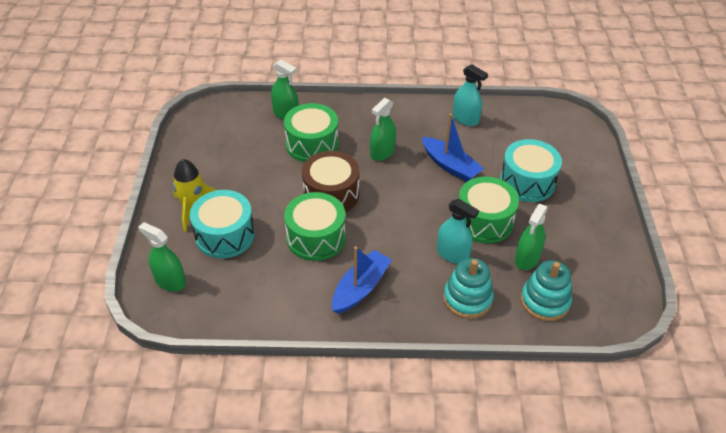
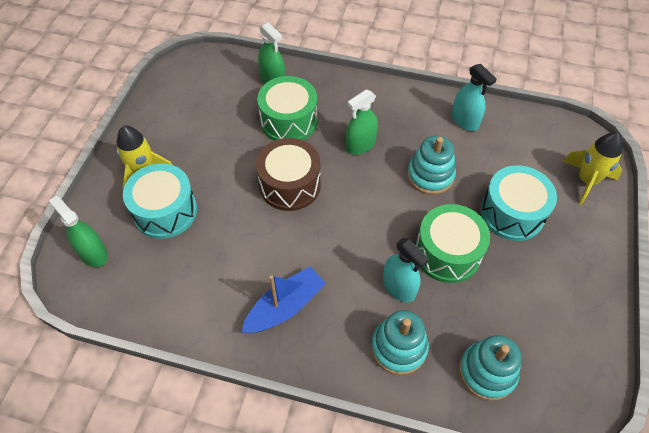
camera: 15 degrees right, 10 degrees up
green drum [284,192,346,261] -> none
blue boat [422,113,484,182] -> turquoise stacking toy [407,136,456,195]
green spray bottle [515,204,548,270] -> none
none -> yellow rocket [563,132,623,205]

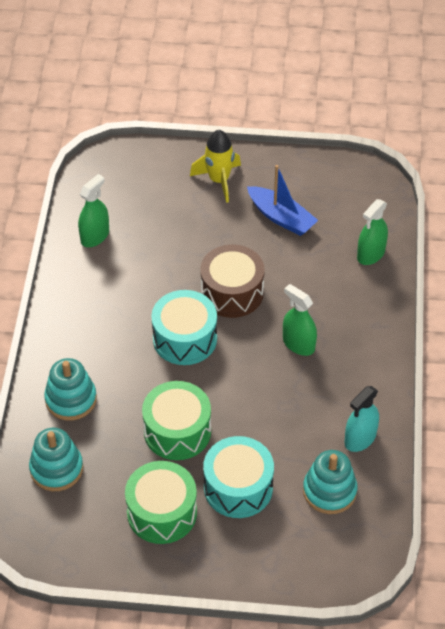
camera: 80 degrees right, 5 degrees down
green spray bottle [49,196,108,267] -> green spray bottle moved to [78,174,109,247]
turquoise drum [123,163,197,239] -> turquoise drum moved to [151,290,217,365]
blue boat [241,266,326,333] -> blue boat moved to [247,165,318,236]
green drum [257,76,317,141] -> green drum moved to [125,461,197,544]
turquoise spray bottle [383,238,429,302] -> none
turquoise stacking toy [407,136,456,195] -> turquoise stacking toy moved to [303,450,358,514]
yellow rocket [563,132,623,205] -> none

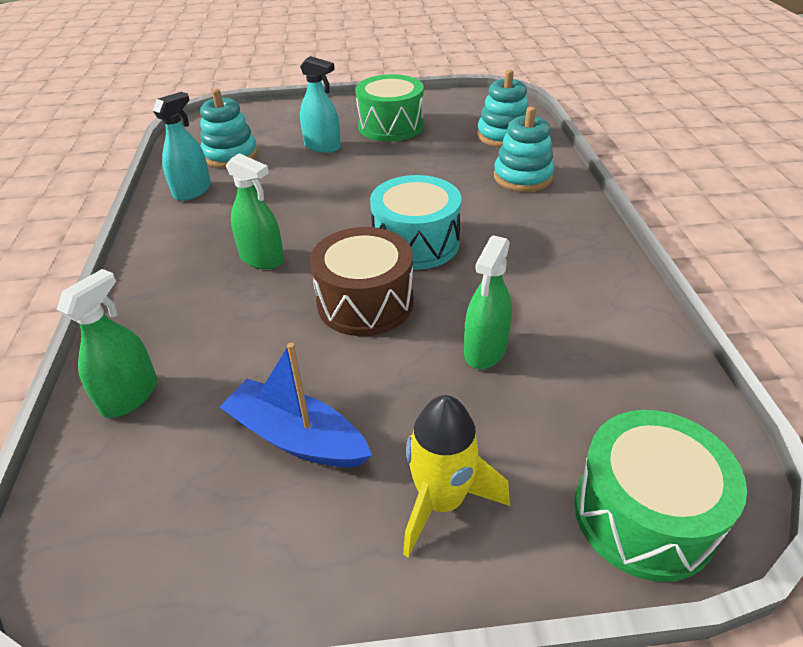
camera: 170 degrees right, 10 degrees down
green spray bottle [78,174,109,247] -> green spray bottle moved to [464,235,512,369]
green drum [142,381,211,460] -> green drum moved to [574,410,747,582]
turquoise drum [203,436,274,518] -> turquoise spray bottle [300,56,341,153]

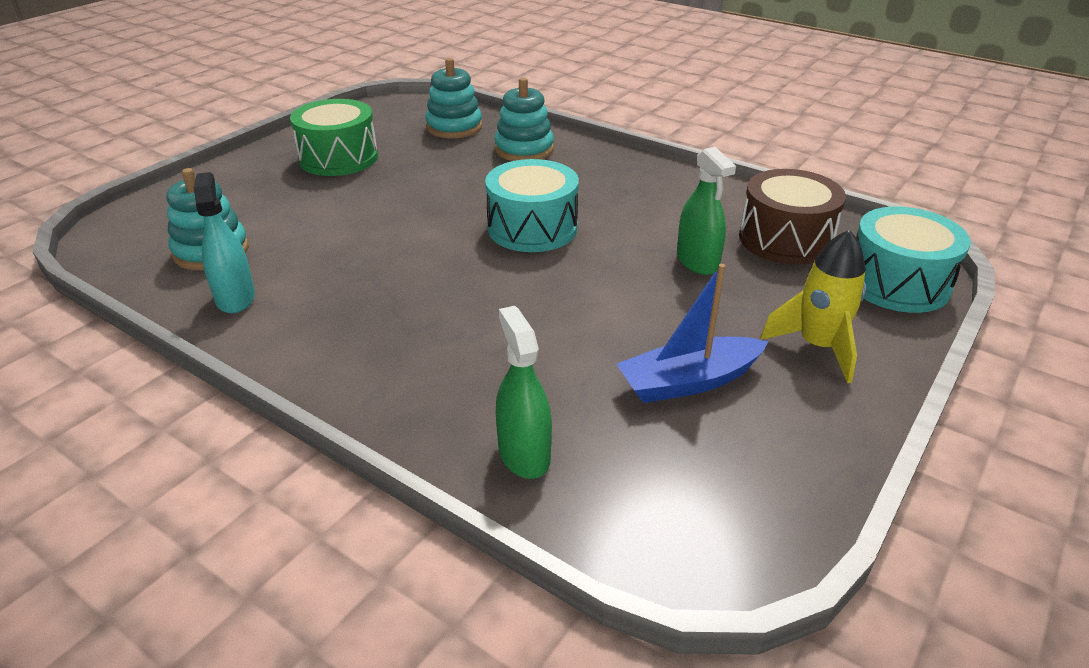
camera: 50 degrees left, 5 degrees down
green spray bottle [226,153,284,269] -> none
turquoise spray bottle [300,56,341,153] -> none
brown drum [310,227,414,336] -> brown drum moved to [739,169,846,265]
green drum [574,410,747,582] -> turquoise drum [856,206,971,313]

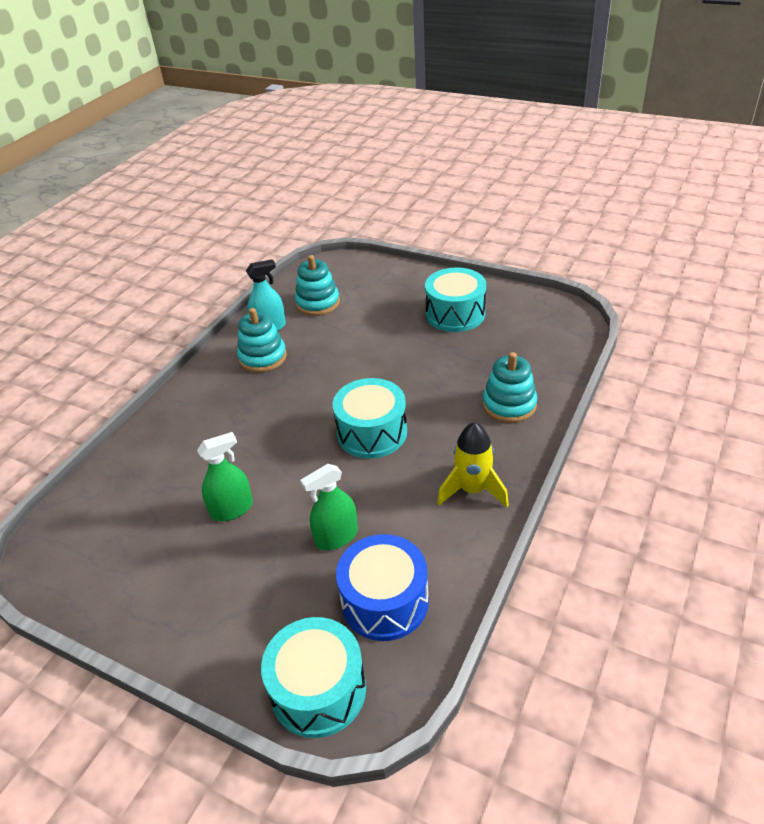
camera: 85 degrees right, 5 degrees up
green drum [290,99,378,176] -> turquoise drum [425,267,486,332]
turquoise stacking toy [425,58,482,138] -> turquoise stacking toy moved to [237,308,287,373]
green spray bottle [496,306,552,479] -> green spray bottle moved to [197,432,253,521]
blue boat [617,264,769,403] -> none
brown drum [739,169,846,265] -> blue drum [336,534,429,641]
yellow rocket [760,229,866,383] -> yellow rocket moved to [437,422,509,507]

